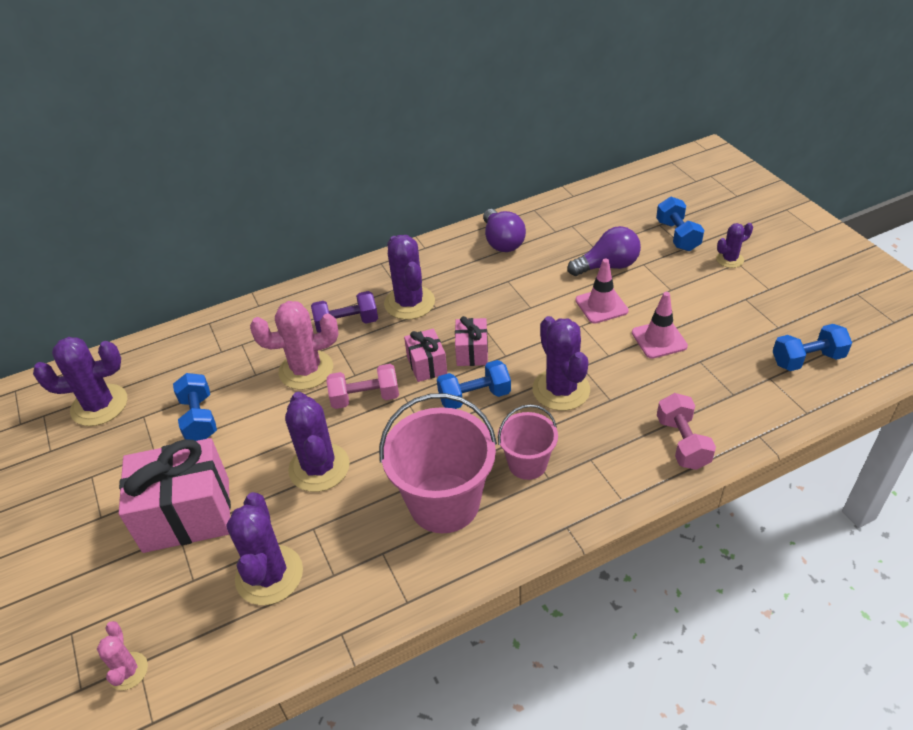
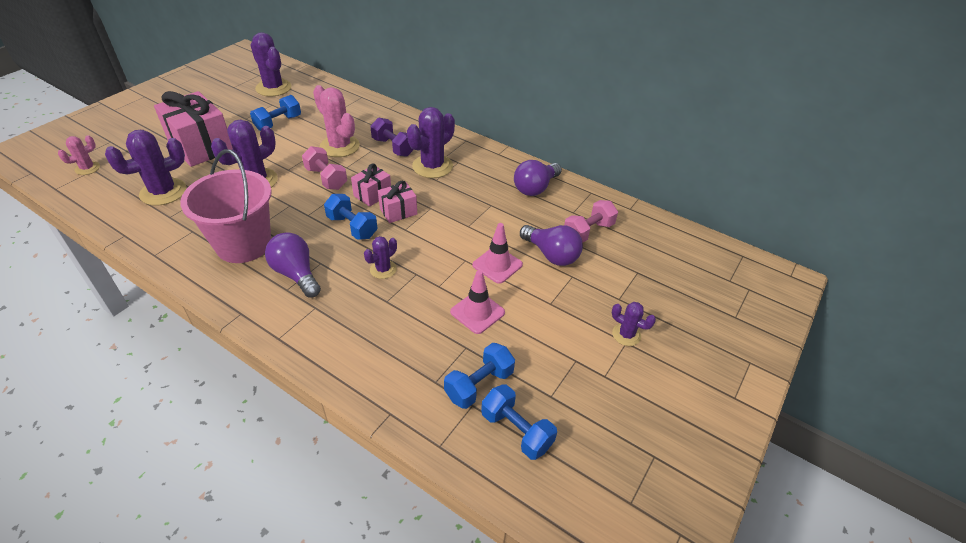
camera: 55 degrees right, 0 degrees up
pink bucket [498,404,558,480] -> purple light bulb [265,232,321,298]
purple cactus [533,316,590,411] -> purple cactus [364,236,397,279], size x0.54
blue dumbbell [656,197,704,251] -> blue dumbbell moved to [444,343,515,409]
pink dumbbell [657,393,716,470] -> pink dumbbell moved to [564,200,618,243]

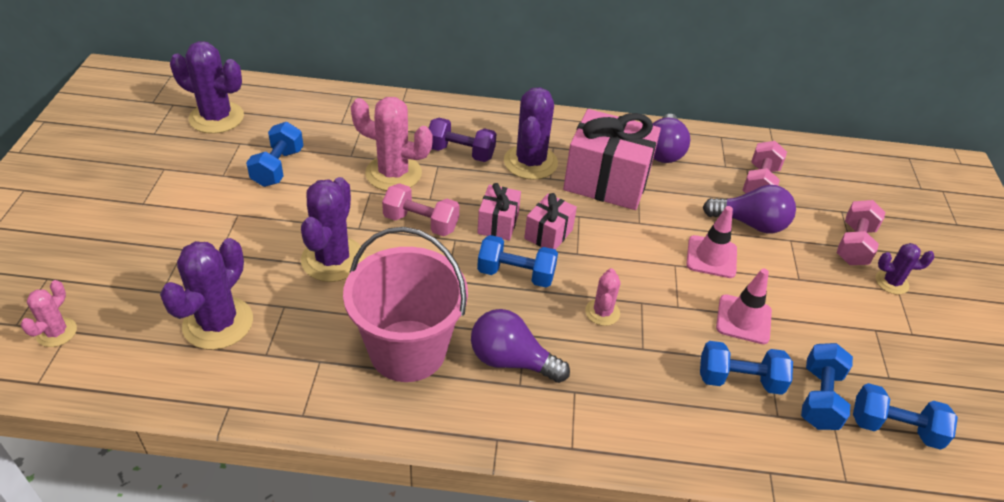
camera: 30 degrees left, 0 degrees up
pink gift [154,91,233,167] -> pink gift moved to [563,109,661,210]
purple cactus [364,236,397,279] -> pink cactus [585,268,620,326]
none -> blue dumbbell [700,341,793,395]
none -> pink dumbbell [837,200,885,265]

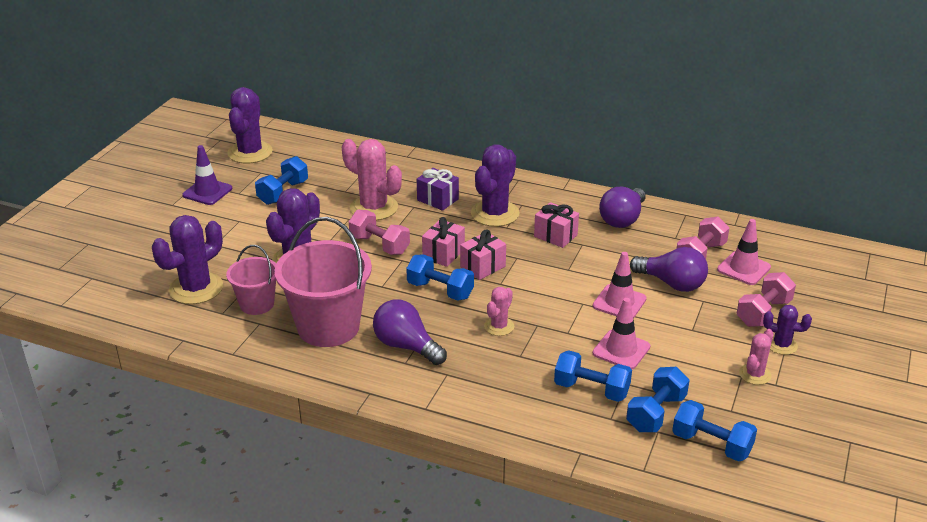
camera: 20 degrees right, 10 degrees down
pink cactus [21,280,77,347] -> pink cactus moved to [739,329,774,385]
purple cactus [170,41,244,134] -> purple cactus turned 60 degrees clockwise [227,87,273,163]
purple dumbbell [428,118,496,162] -> purple gift [417,168,459,211]
pink gift [563,109,661,210] -> pink gift [534,202,579,248], size x0.51
none -> purple traffic cone [182,145,232,205]
none -> pink bucket [226,245,276,315]
none -> pink traffic cone [717,219,771,285]

